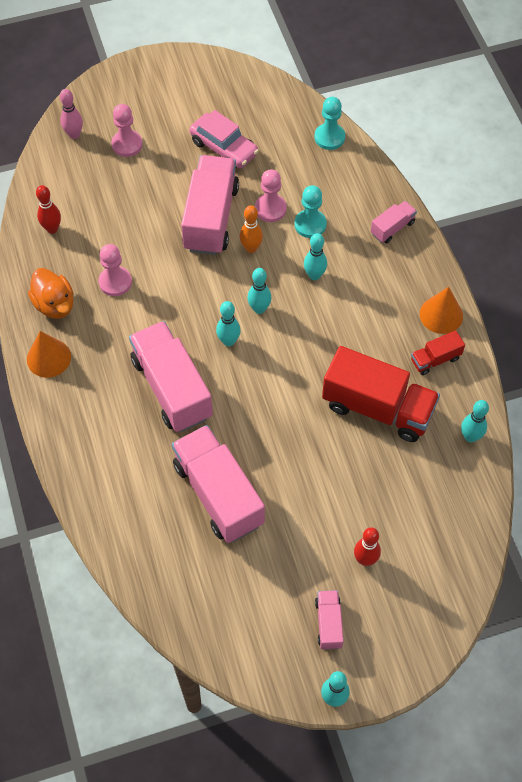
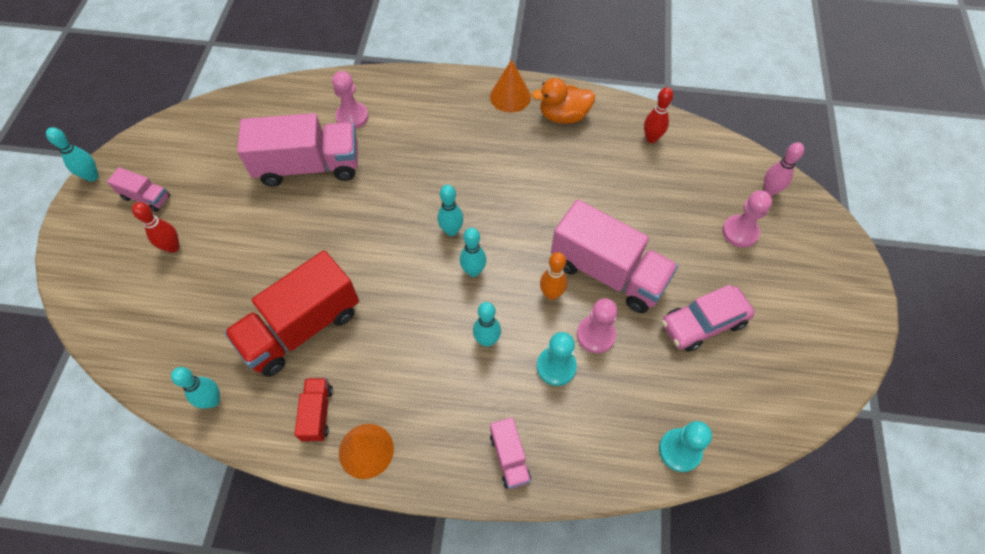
camera: 115 degrees right, 0 degrees up
pink pawn [98,244,132,296] -> pink pawn moved to [332,71,369,129]
pink truck [129,321,213,432] -> none

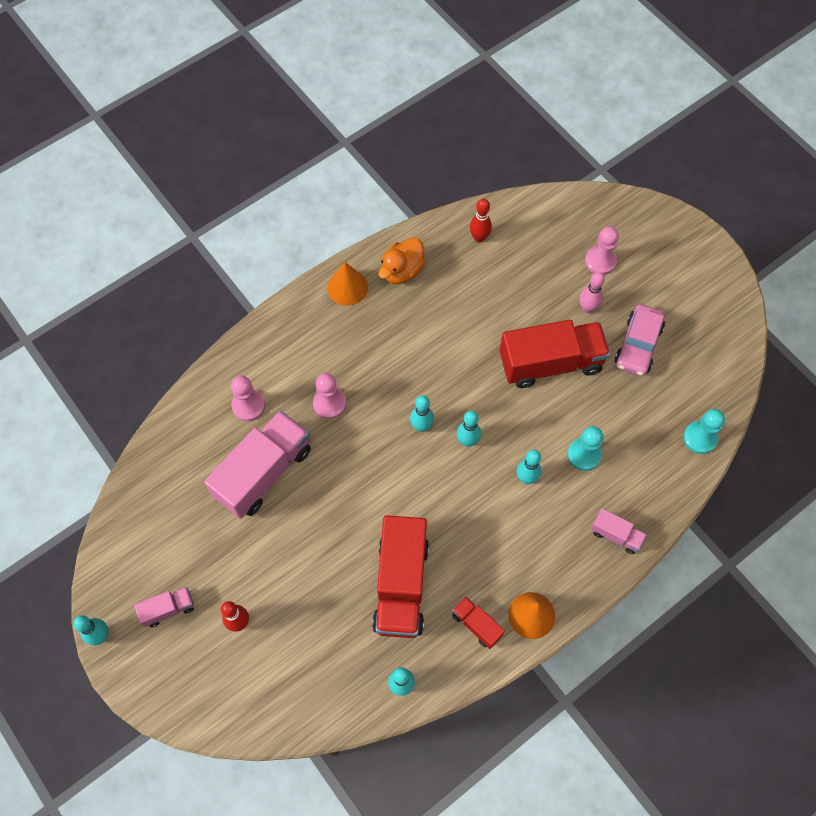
camera: 45 degrees left, 5 degrees up
orange bowling pin [540,252,567,300] -> none
pink truck [551,200,678,313] -> red truck [499,320,610,388]
pink pawn [577,298,618,353] -> pink pawn moved to [313,373,346,419]
pink bowling pin [764,142,804,196] -> pink bowling pin moved to [580,272,605,313]

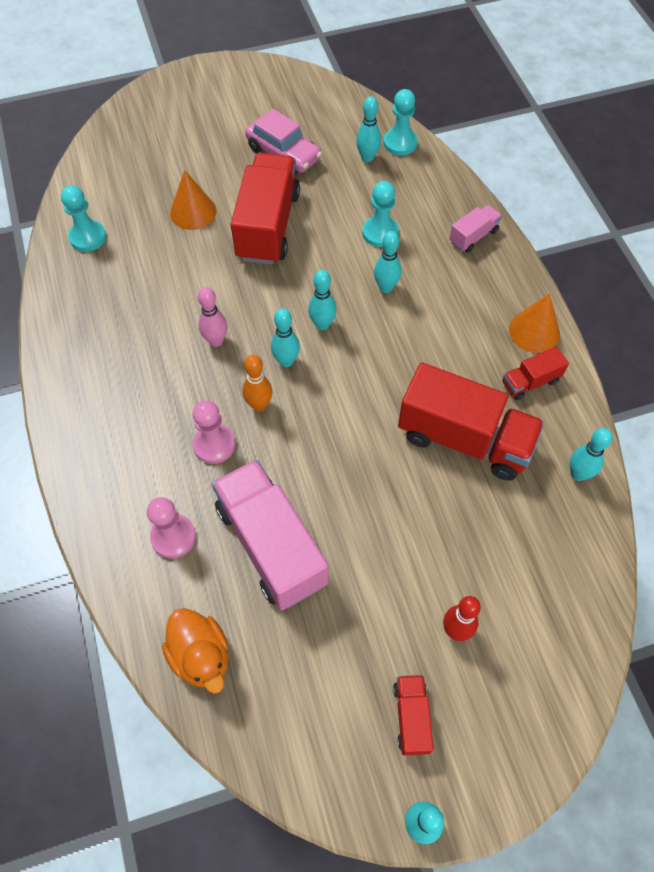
camera: 70 degrees left, 5 degrees down
pink truck [134,587,194,627] -> red truck [393,675,434,755]
orange cone [327,262,368,306] -> orange cone moved to [170,170,217,230]
orange duck [379,237,425,284] -> orange duck moved to [162,608,229,694]
red bowling pin [470,199,492,243] -> turquoise pawn [61,185,106,252]
pink bowling pin [580,272,605,313] -> pink bowling pin moved to [198,287,227,347]
pink pawn [585,226,619,275] -> none
none -> orange bowling pin [242,355,272,411]
none -> turquoise bowling pin [356,96,381,162]

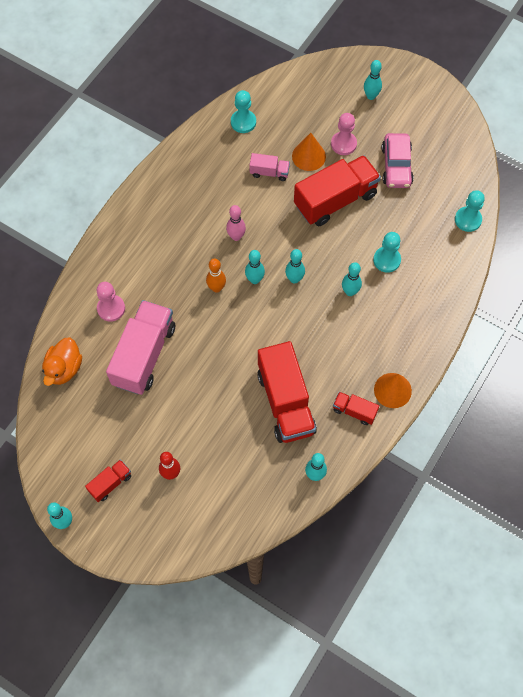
camera: 50 degrees right, 5 degrees up
pink pawn [193,400,235,464] -> pink pawn moved to [331,113,357,155]
turquoise bowling pin [356,96,381,162] -> turquoise bowling pin moved to [364,60,382,100]
pink truck [449,205,502,253] -> pink truck moved to [250,153,290,181]

